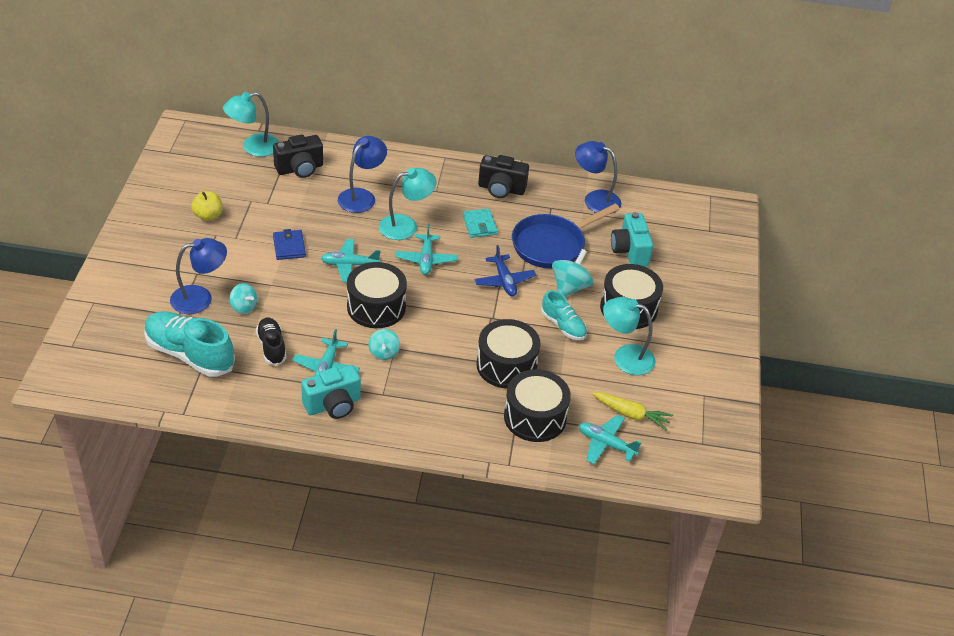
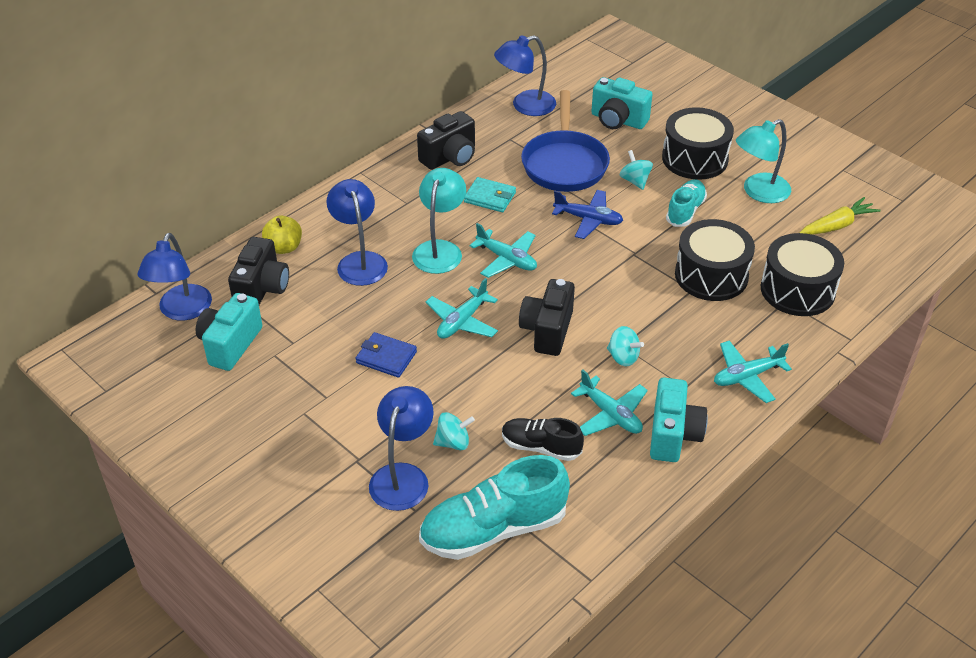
camera: 50 degrees left, 0 degrees up
yellow apple [191,191,222,221] -> yellow apple moved to [262,215,302,254]
turquoise lamp [223,92,279,157] -> blue lamp [137,233,212,321]
black drum [347,262,407,328] -> black camera [519,279,575,356]
turquoise shoe [541,290,587,340] -> turquoise shoe turned 60 degrees counterclockwise [666,179,707,227]
turquoise spinning top [552,249,593,297] -> turquoise spinning top [620,150,653,190], size x0.65
turquoise plane [579,415,642,464] -> turquoise plane moved to [714,341,792,403]
none -> turquoise camera [196,293,262,371]

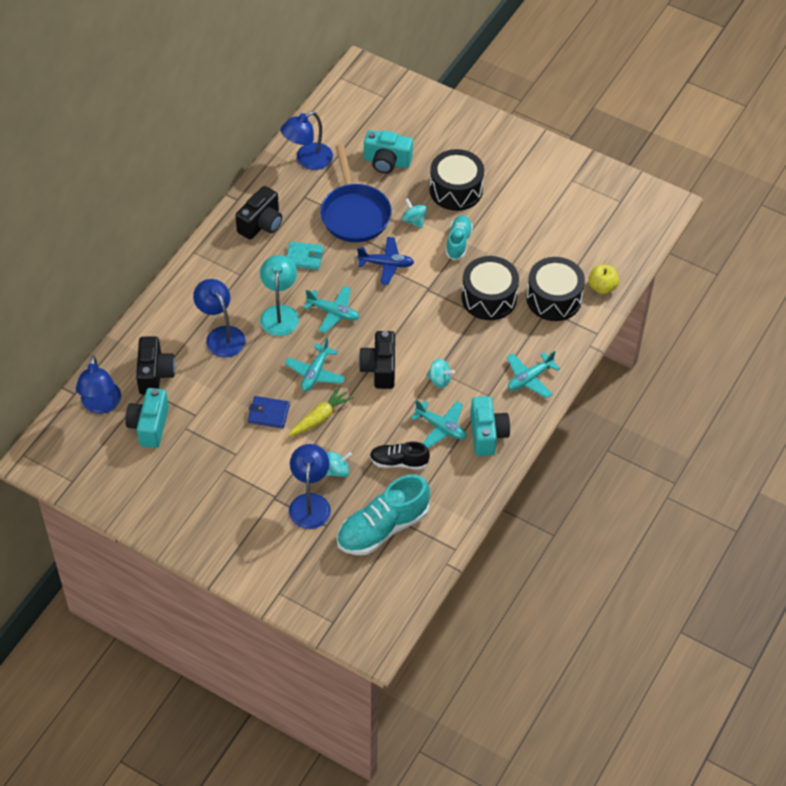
camera: 15 degrees left, 10 degrees up
yellow apple [262,215,302,254] -> yellow apple moved to [588,265,619,294]
turquoise lamp [736,119,791,203] -> none
yellow carrot [800,197,881,235] -> yellow carrot moved to [288,386,353,436]

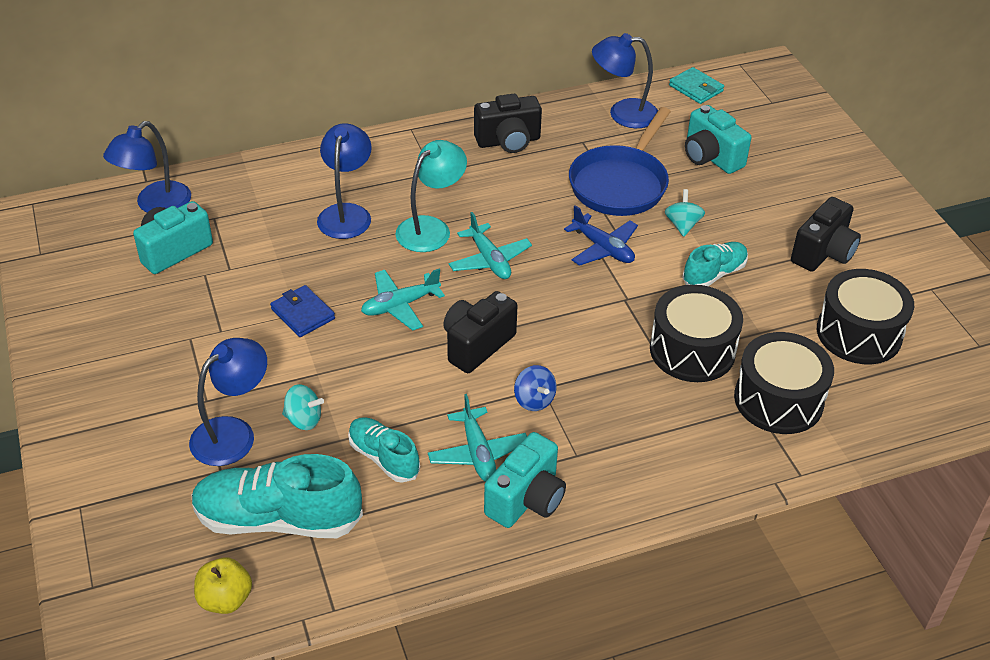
camera: 40 degrees right, 10 degrees down
black camera [136,337,176,395] -> black camera moved to [791,197,861,272]
turquoise wallet [286,241,324,270] -> turquoise wallet moved to [669,67,724,104]
yellow carrot [288,386,353,436] -> none
black shoe [370,441,430,470] -> turquoise shoe [348,417,420,483]
turquoise spinning top [426,359,455,388] -> blue spinning top [514,365,557,411]
black drum [430,149,484,211] -> black drum moved to [817,269,914,364]
turquoise plane [507,351,560,398] -> none
yellow apple [588,265,619,294] -> yellow apple moved to [194,557,252,614]

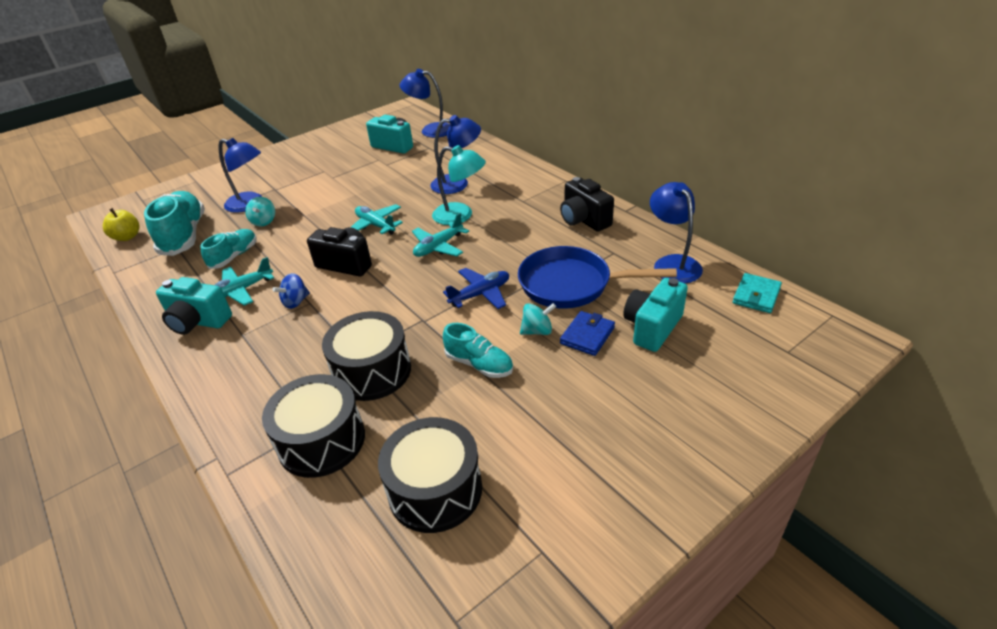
camera: 75 degrees right, 5 degrees down
blue wallet [270,285,335,337] -> blue wallet moved to [560,311,615,356]
blue plane [564,205,638,266] -> blue plane turned 150 degrees counterclockwise [443,268,509,309]
black camera [791,197,861,272] -> none

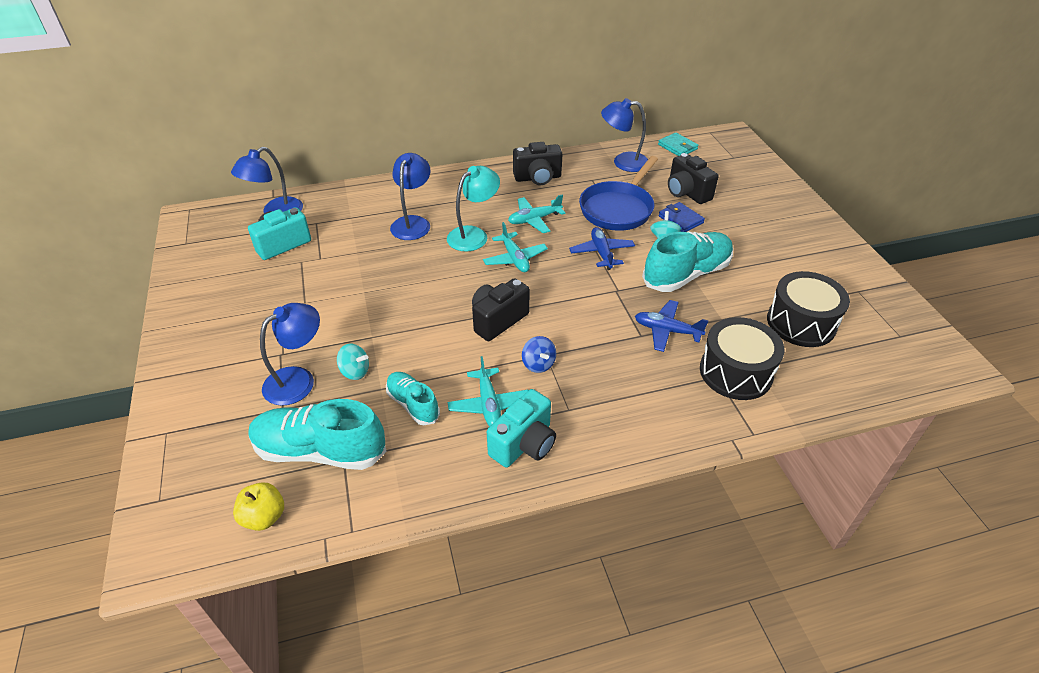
camera: 70 degrees left, 5 degrees up
black drum [322,311,411,401] -> blue plane [635,300,709,352]
turquoise plane [351,204,403,235] -> turquoise plane moved to [508,194,565,233]
turquoise shoe [443,323,513,378] -> turquoise shoe [642,231,733,292], size x1.74
turquoise camera [623,278,688,352] -> black camera [668,153,719,204]

